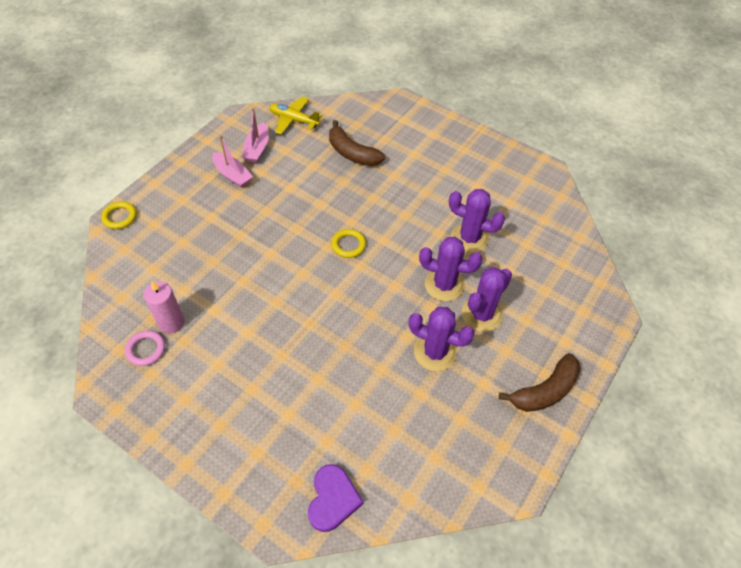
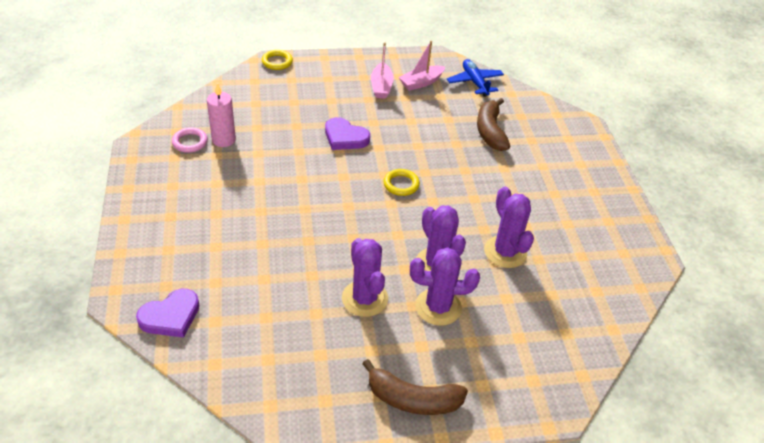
camera: 45 degrees right, 10 degrees down
yellow plane [269,97,323,135] -> blue plane [447,59,504,97]
none -> purple heart [325,117,370,150]

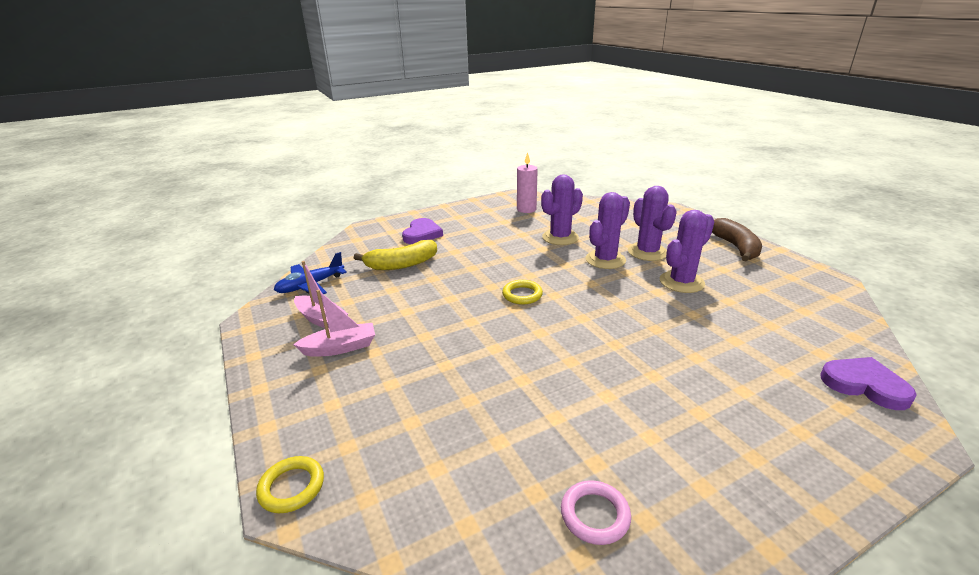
camera: 105 degrees left, 15 degrees down
pink candle [207,83,236,147] -> pink candle moved to [517,152,538,213]
purple heart [325,117,370,150] -> purple heart moved to [402,218,443,244]
brown banana [477,98,510,151] -> yellow banana [354,240,437,270]

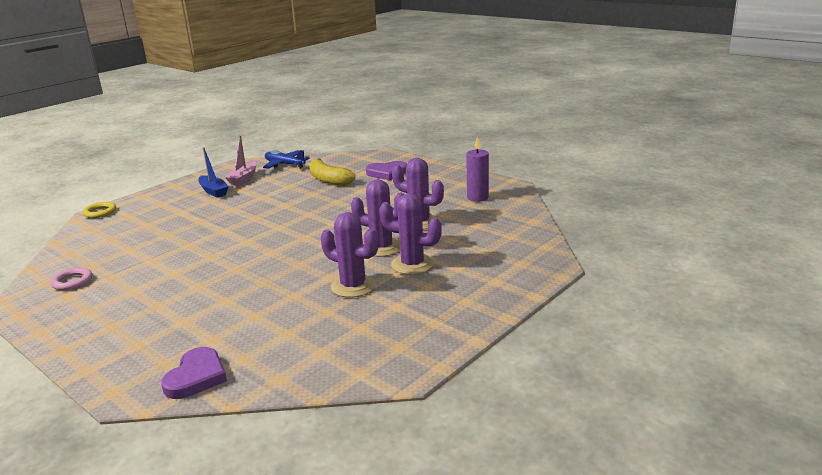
camera: 70 degrees right, 5 degrees down
pink boat [293,290,375,357] -> blue boat [198,147,229,198]
yellow ring [502,280,543,305] -> none
pink candle [517,152,538,213] -> purple candle [466,137,489,202]
purple cactus [628,186,677,261] -> purple cactus turned 60 degrees clockwise [379,193,442,275]
brown banana [712,218,762,261] -> none

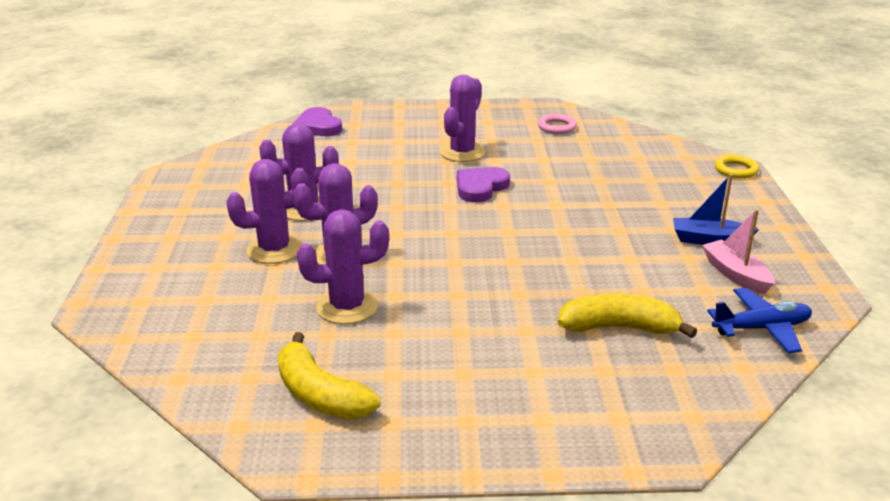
camera: 135 degrees right, 5 degrees up
purple heart [366,161,407,180] -> purple heart moved to [457,167,510,202]
purple candle [466,137,489,202] -> yellow banana [278,332,380,420]
none -> purple cactus [440,75,485,162]

